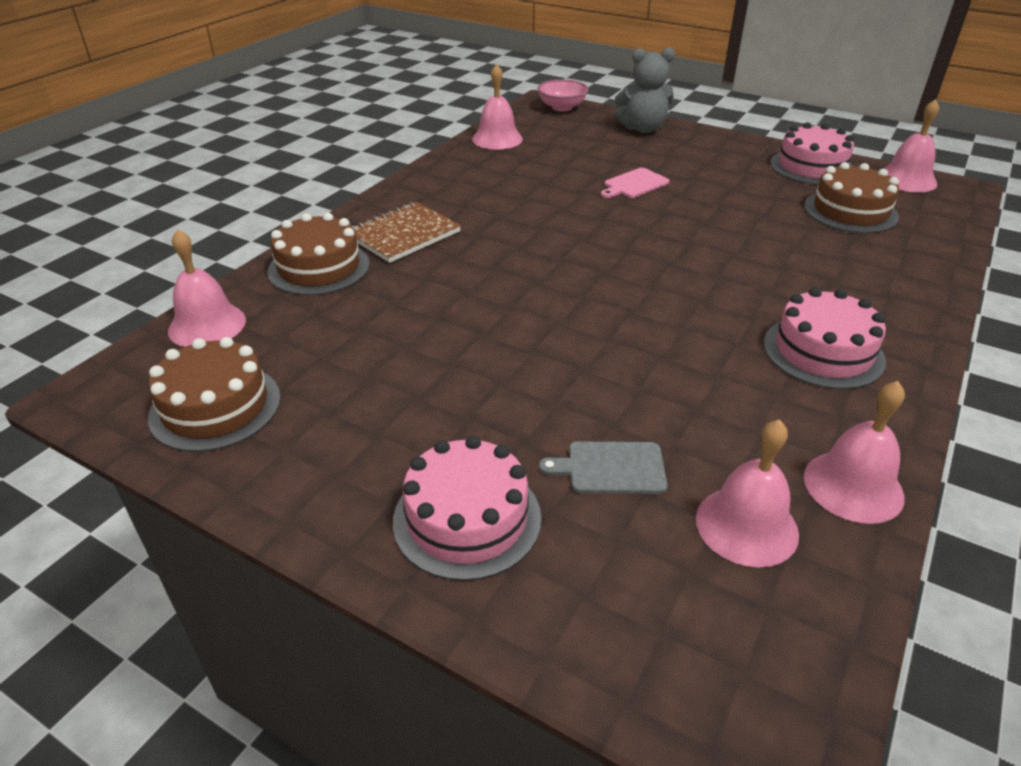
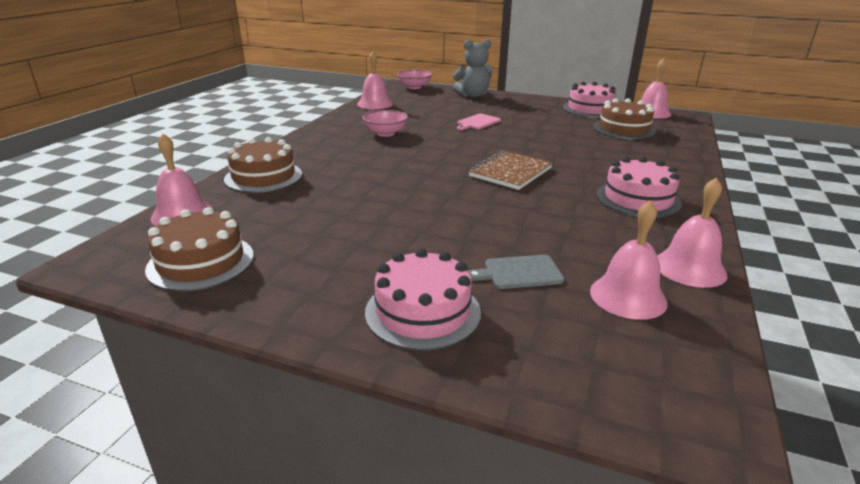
camera: 10 degrees left, 10 degrees down
brown notebook [351,202,461,263] -> brown notebook moved to [469,151,553,190]
none -> pink bowl [362,110,408,137]

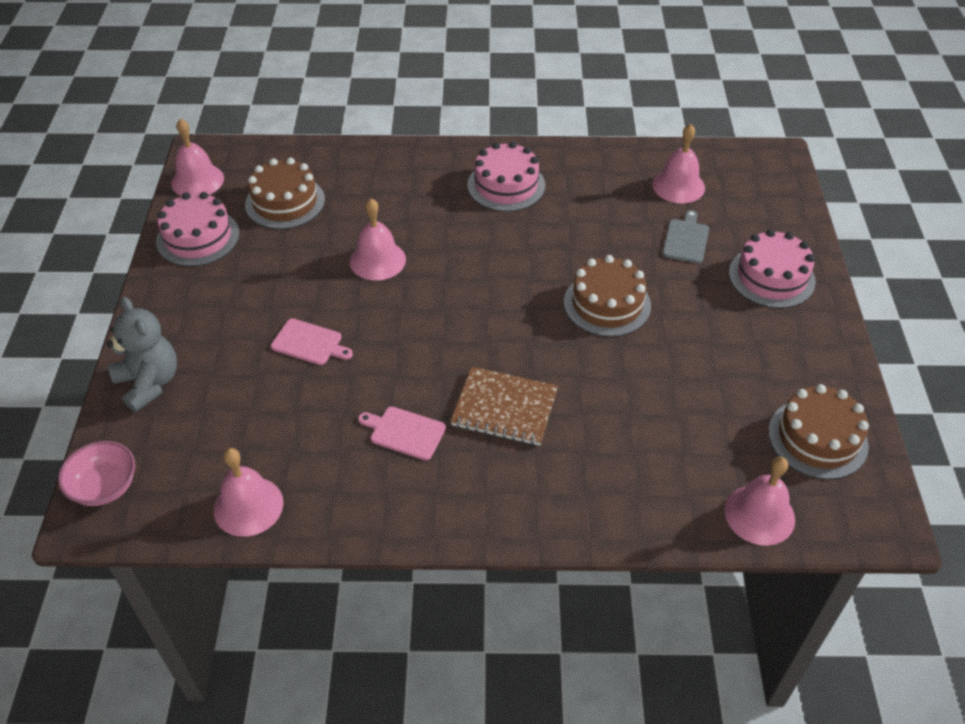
camera: 110 degrees left, 20 degrees up
brown cake [224,137,302,193] -> brown cake moved to [564,255,651,337]
pink bowl [362,110,408,137] -> pink cutting board [358,406,446,460]
grey cutting board [468,255,564,289] -> grey cutting board turned 135 degrees counterclockwise [663,210,709,263]
brown notebook [469,151,553,190] -> brown notebook moved to [450,367,558,446]
pink bell [657,177,727,288] -> pink bell moved to [350,198,406,281]

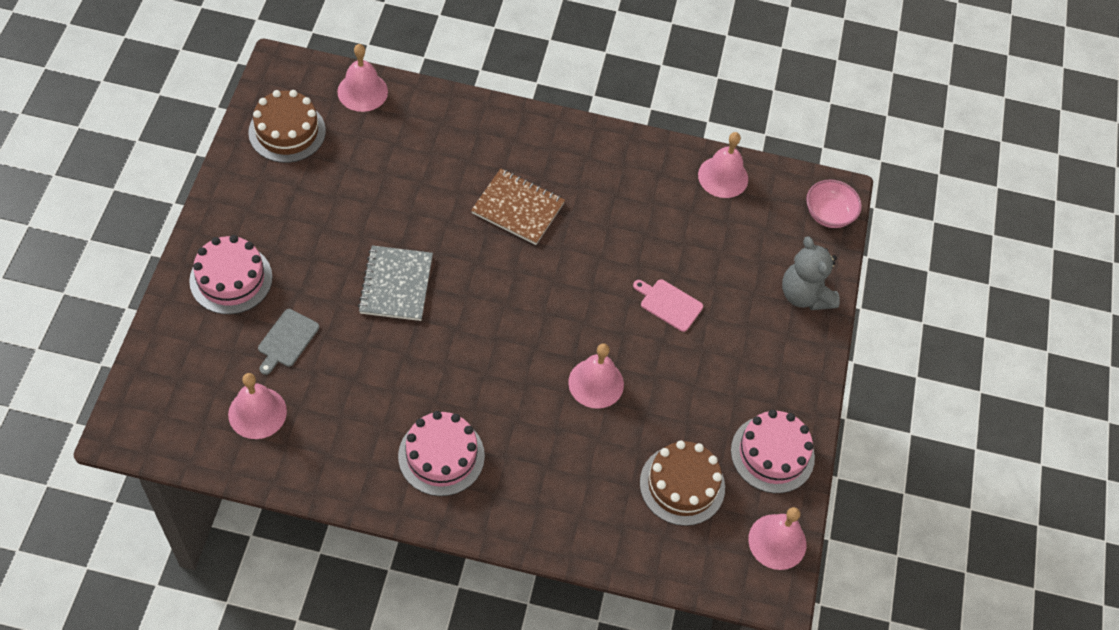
camera: 175 degrees left, 10 degrees up
pink cutting board [358,406,446,460] -> none
brown cake [564,255,651,337] -> grey notebook [358,245,433,321]

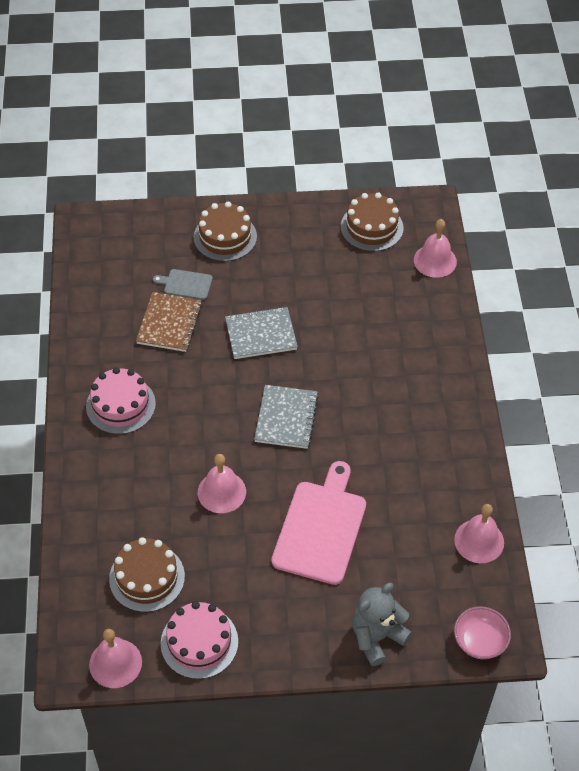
camera: 80 degrees right, 5 degrees down
pink cake [189,235,273,314] -> brown cake [194,201,257,261]
pink bell [228,373,287,439] -> none
brown notebook [471,168,565,245] -> brown notebook moved to [136,292,202,352]
pink cutting board [633,279,703,332] -> pink cutting board [272,461,366,585], size x2.05
none -> grey notebook [254,385,319,449]

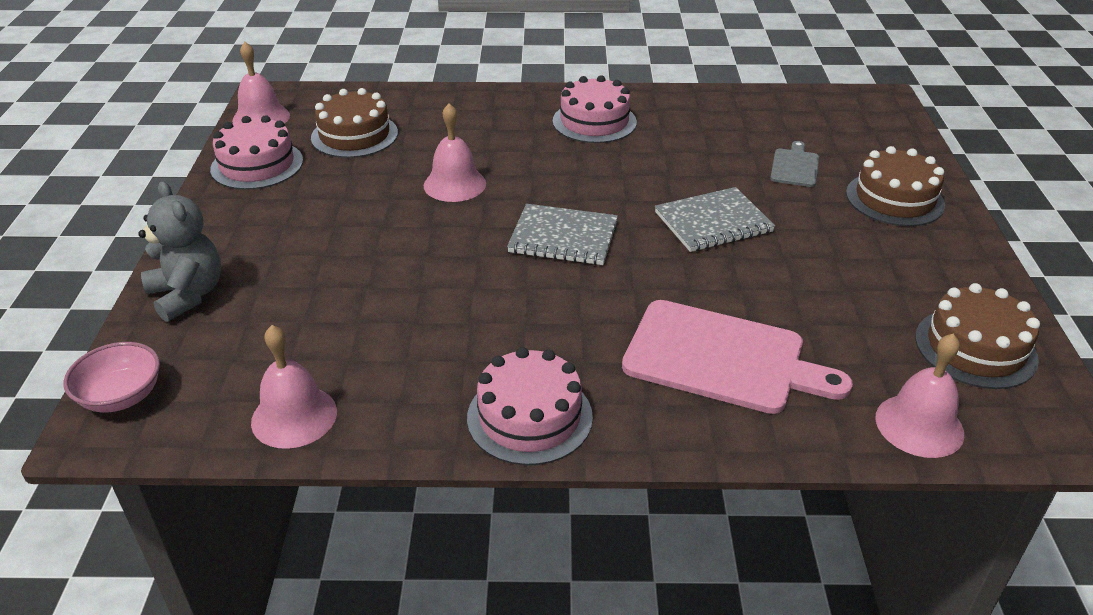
camera: 95 degrees right, 15 degrees down
brown notebook [136,292,202,352] -> none
grey notebook [225,307,298,359] -> grey notebook turned 75 degrees clockwise [655,187,775,252]
pink cutting board [272,461,366,585] -> pink cutting board moved to [622,300,853,414]
none -> pink cake [467,347,593,465]

